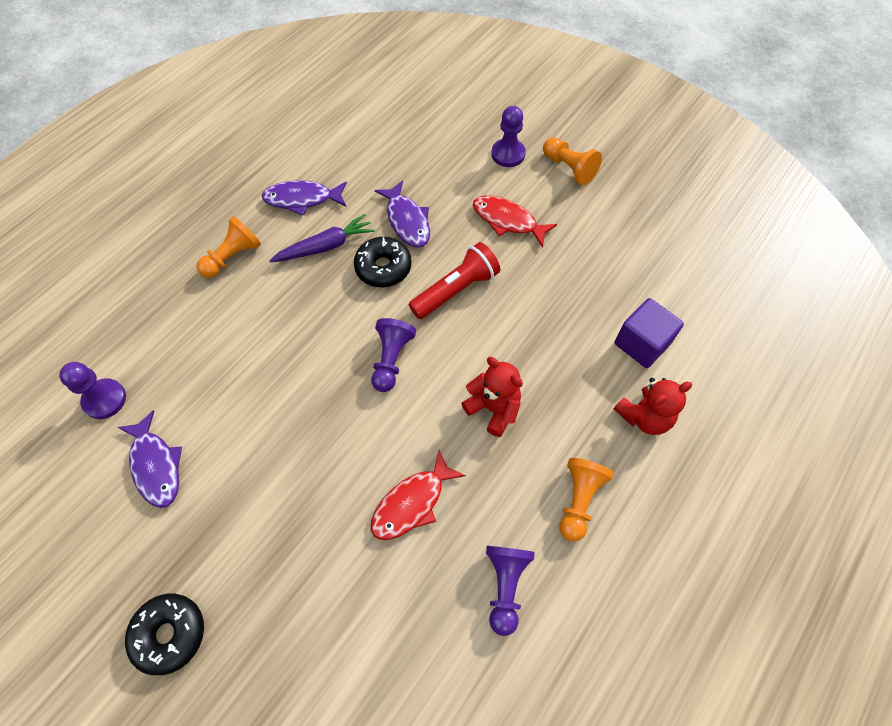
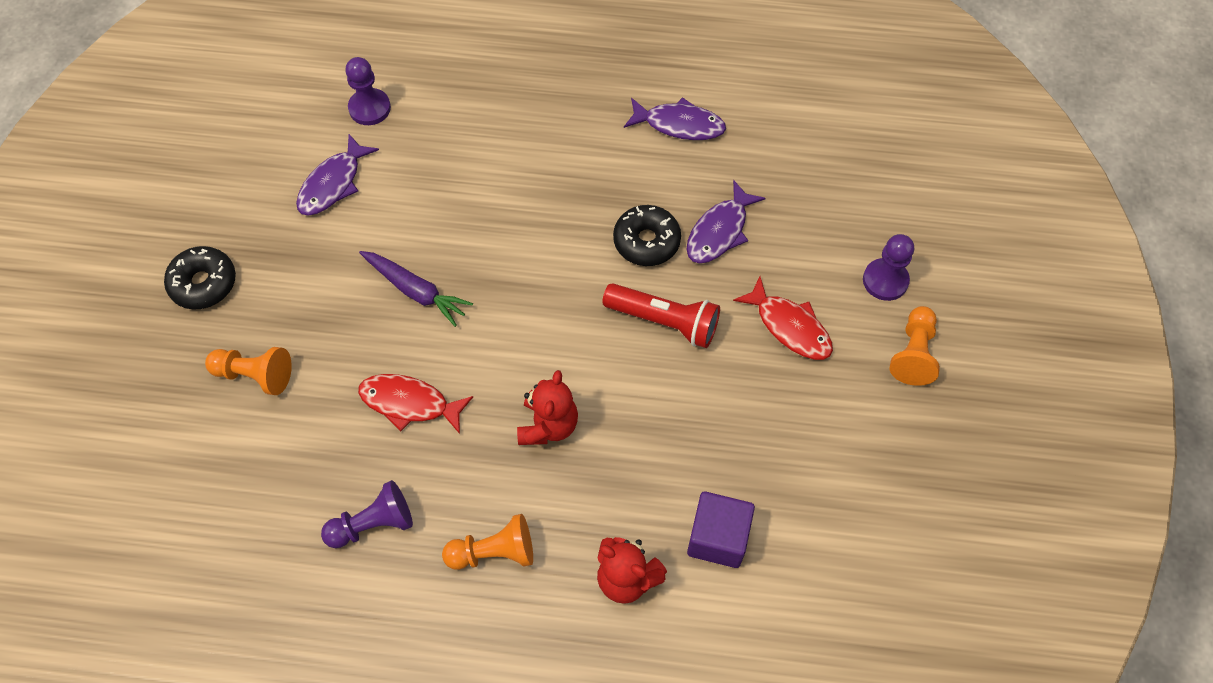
camera: 60 degrees right, 0 degrees up
orange pawn [197,216,261,278] -> orange pawn moved to [205,347,292,395]
purple fish [262,180,347,215] -> purple fish turned 135 degrees clockwise [624,97,726,140]
purple carrot [269,214,375,262] -> purple carrot moved to [359,251,473,327]
purple pawn [371,318,416,392] -> none
red fish [473,195,557,247] -> red fish turned 135 degrees clockwise [733,276,833,360]

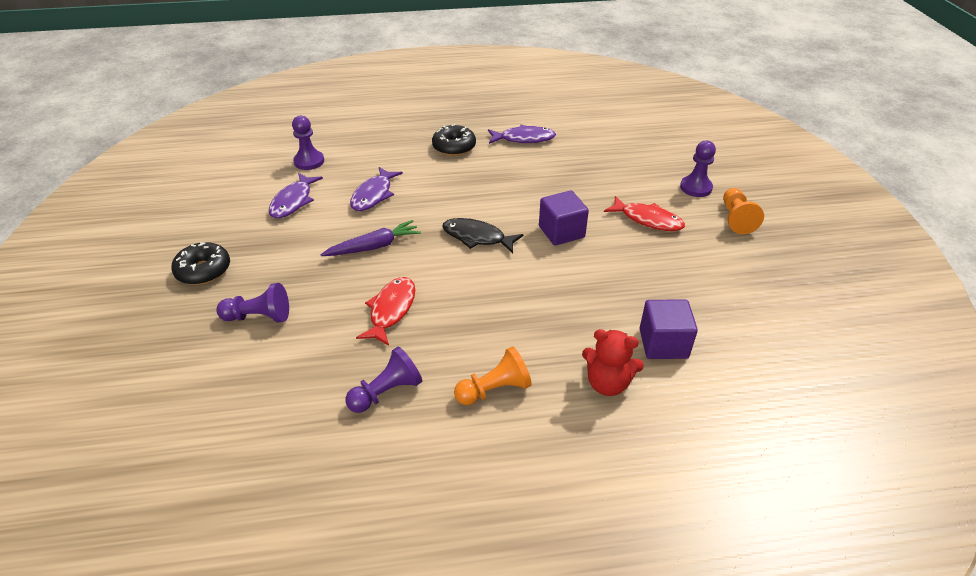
camera: 15 degrees left, 20 degrees down
orange pawn [205,347,292,395] -> purple pawn [216,283,289,323]
red fish [358,374,473,434] -> red fish turned 105 degrees clockwise [356,277,415,346]
purple carrot [359,251,473,327] -> purple carrot turned 45 degrees counterclockwise [320,220,421,256]
red teddy bear [517,370,578,445] -> none
red flashlight [602,283,720,348] -> purple cube [539,190,589,245]
black donut [613,205,681,266] -> black donut moved to [432,124,476,156]
purple fish [687,180,766,263] -> purple fish moved to [350,167,403,211]
none -> black fish [442,218,524,253]

